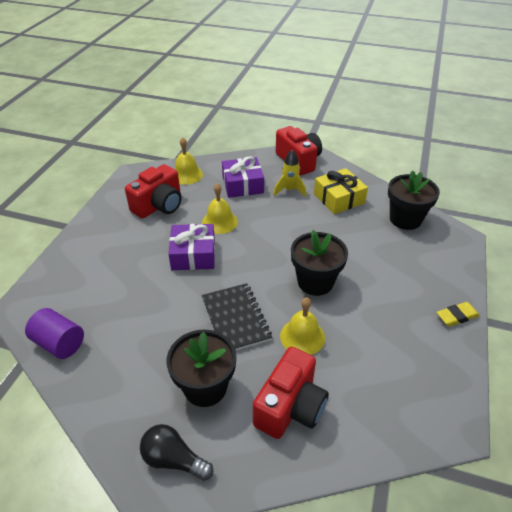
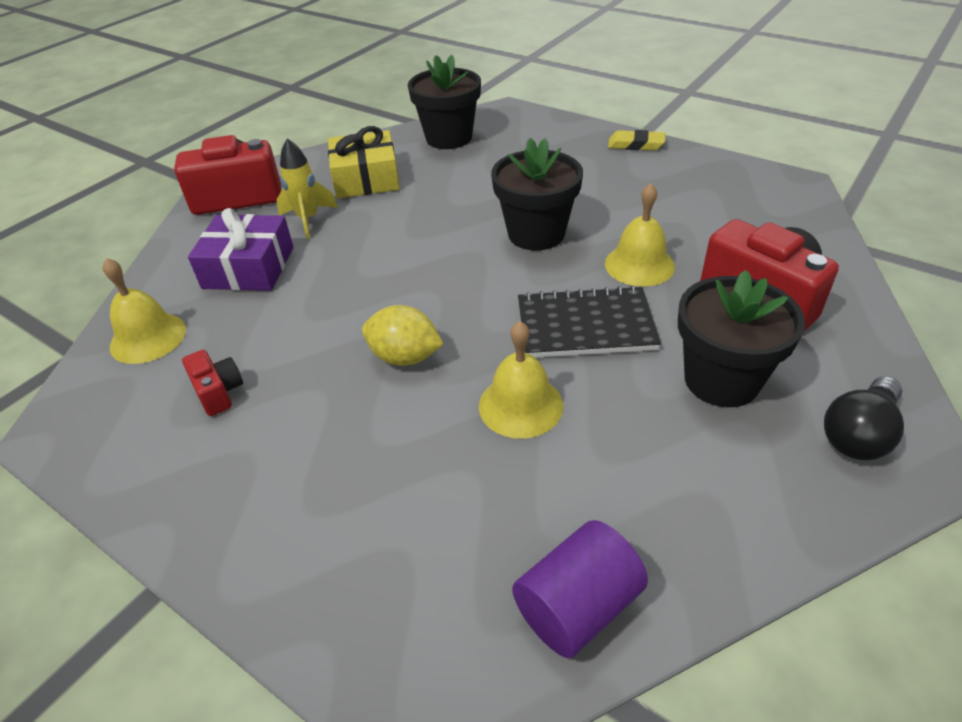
camera: 70 degrees left, 0 degrees up
red camera [125,164,182,219] -> red camera [182,350,243,416], size x0.49
purple gift [168,224,215,270] -> yellow lemon [362,305,444,366]
yellow bell [202,183,238,234] -> yellow bell moved to [479,321,563,439]
yellow eraser [436,302,480,327] -> yellow eraser turned 75 degrees counterclockwise [608,130,665,150]

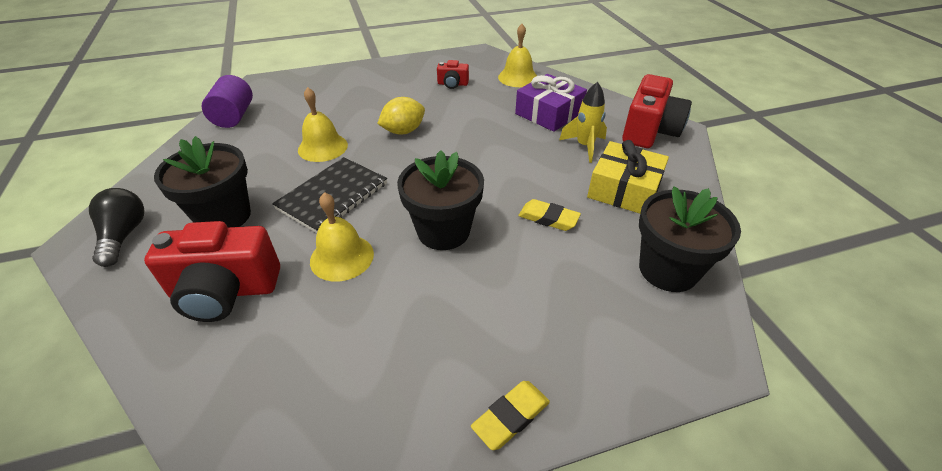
camera: 125 degrees right, 0 degrees up
none -> yellow eraser [518,199,581,231]

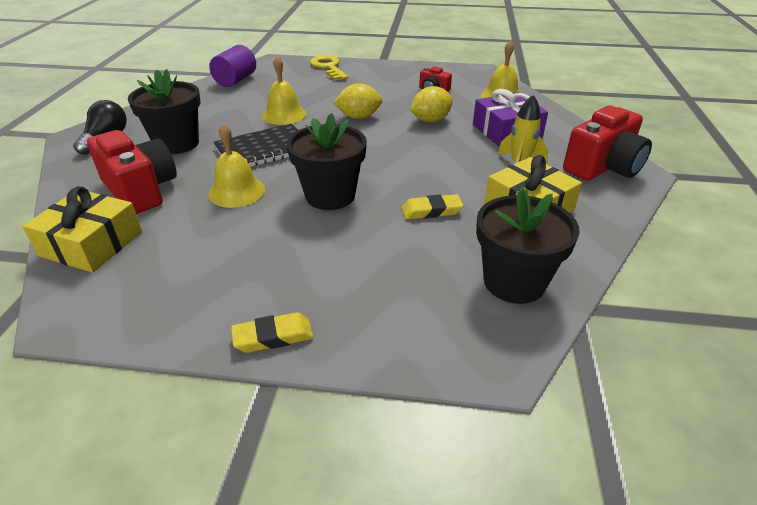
camera: 25 degrees right, 5 degrees down
red camera [144,221,280,322] -> red camera turned 150 degrees counterclockwise [87,130,177,214]
yellow eraser [518,199,581,231] -> yellow eraser turned 60 degrees counterclockwise [402,194,464,219]
none -> yellow gift [22,186,142,273]
none -> yellow key [310,55,348,80]
none -> yellow lemon [410,86,453,122]

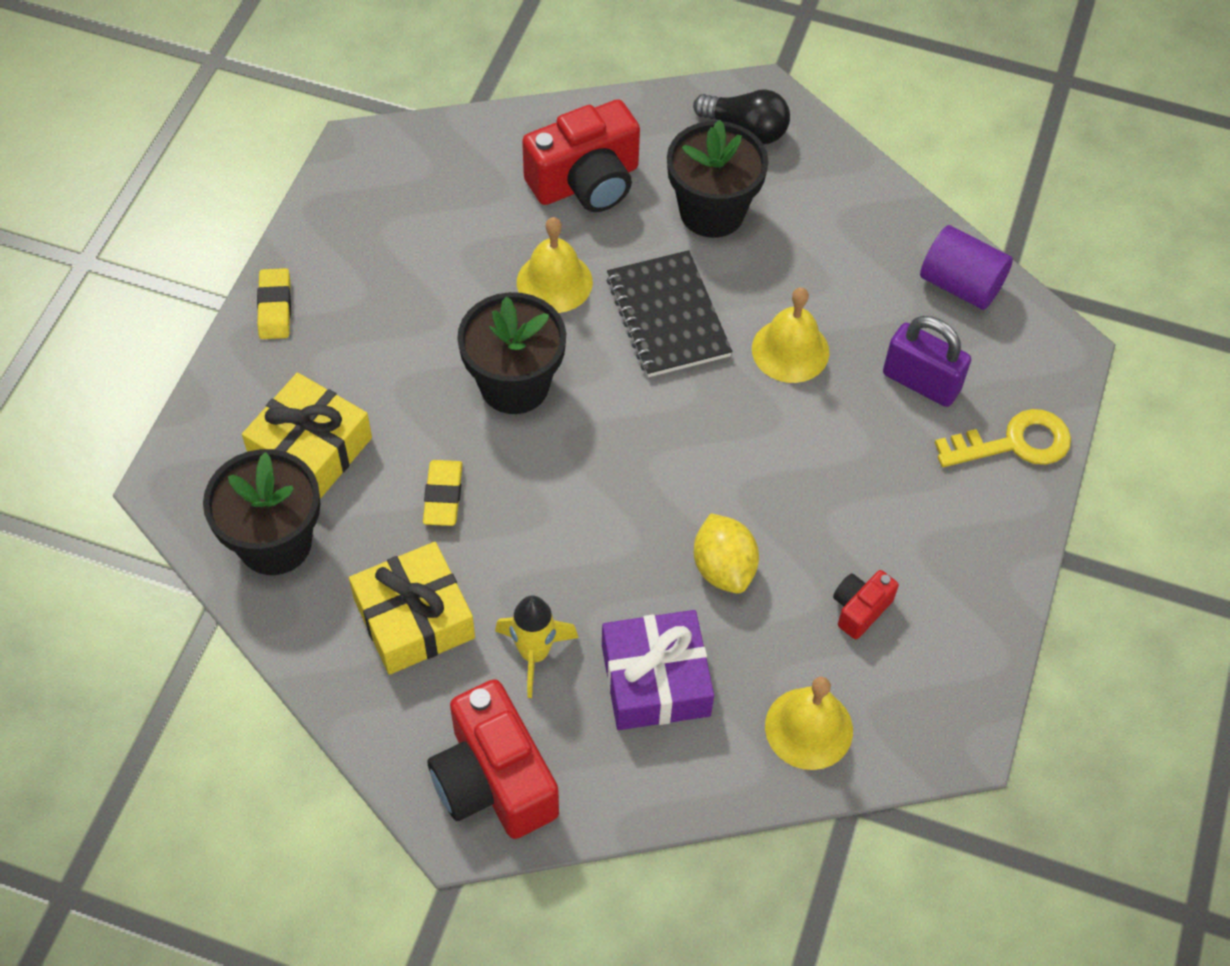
camera: 100 degrees right, 20 degrees up
yellow gift [22,186,142,273] -> yellow gift moved to [242,373,372,499]
yellow lemon [333,83,382,119] -> none
none -> purple padlock [883,316,971,407]

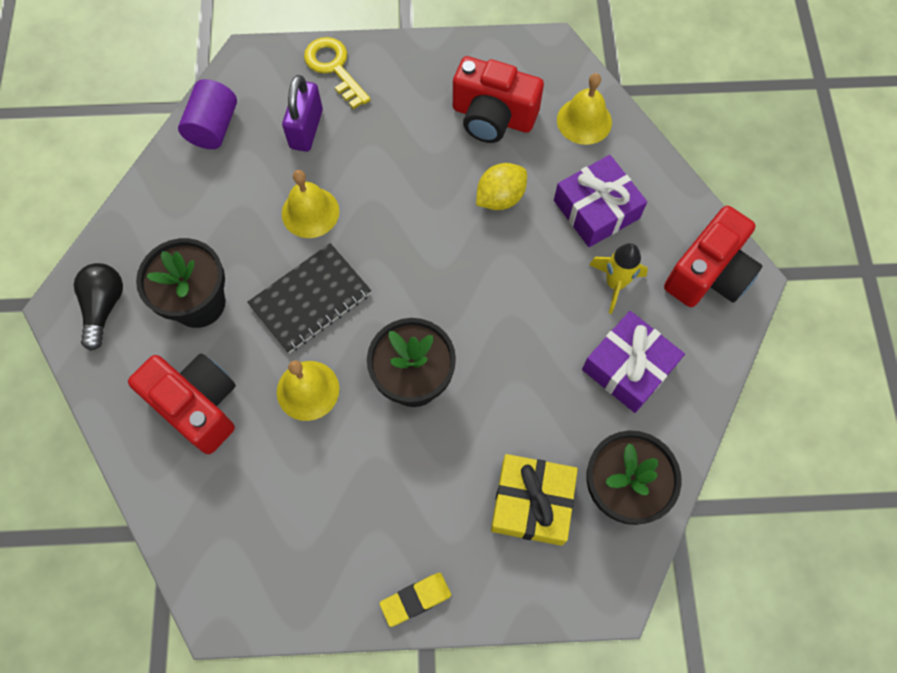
camera: 110 degrees left, 10 degrees up
yellow gift [349,542,475,675] -> purple gift [582,311,685,413]
yellow eraser [423,460,463,526] -> none
red camera [833,570,899,639] -> red camera [453,56,544,143], size x2.02

